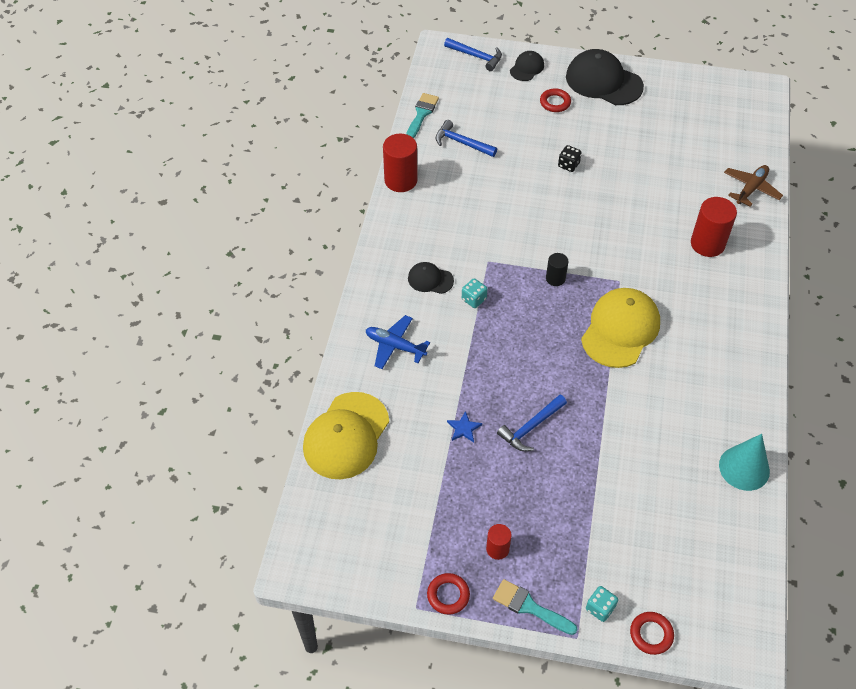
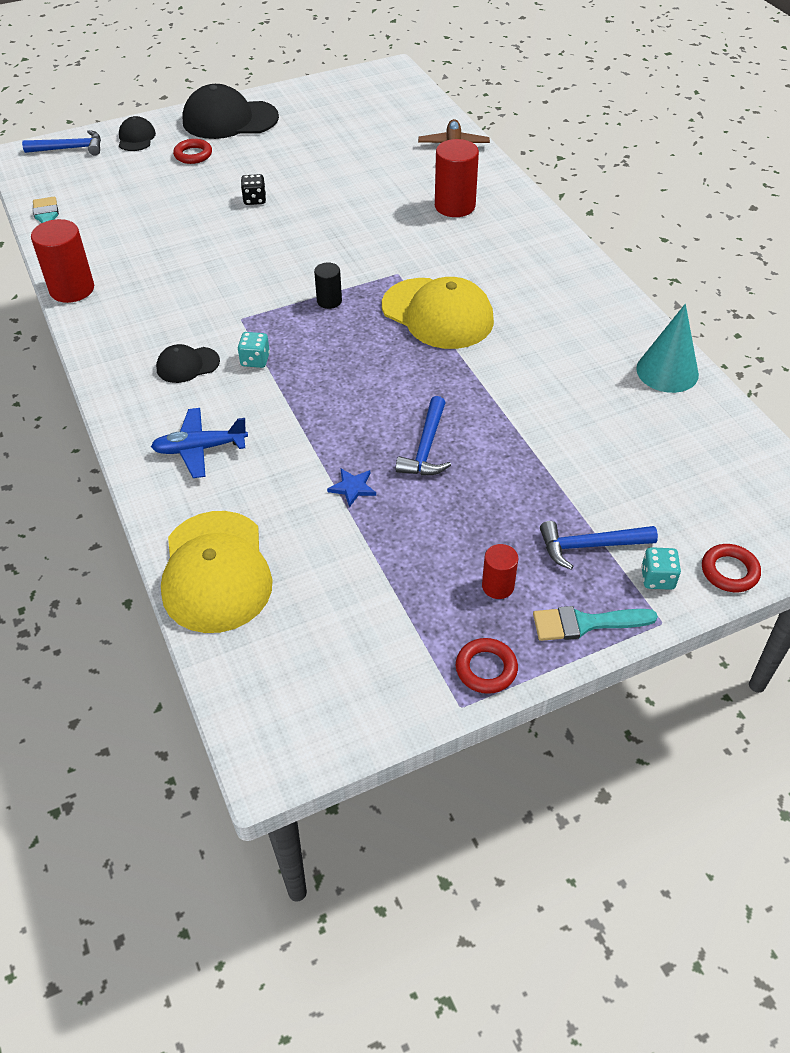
camera: 35 degrees left, 5 degrees down
blue hammer [435,120,497,157] -> blue hammer moved to [540,521,658,570]
yellow cap [581,288,660,368] -> yellow cap turned 135 degrees clockwise [382,277,494,349]

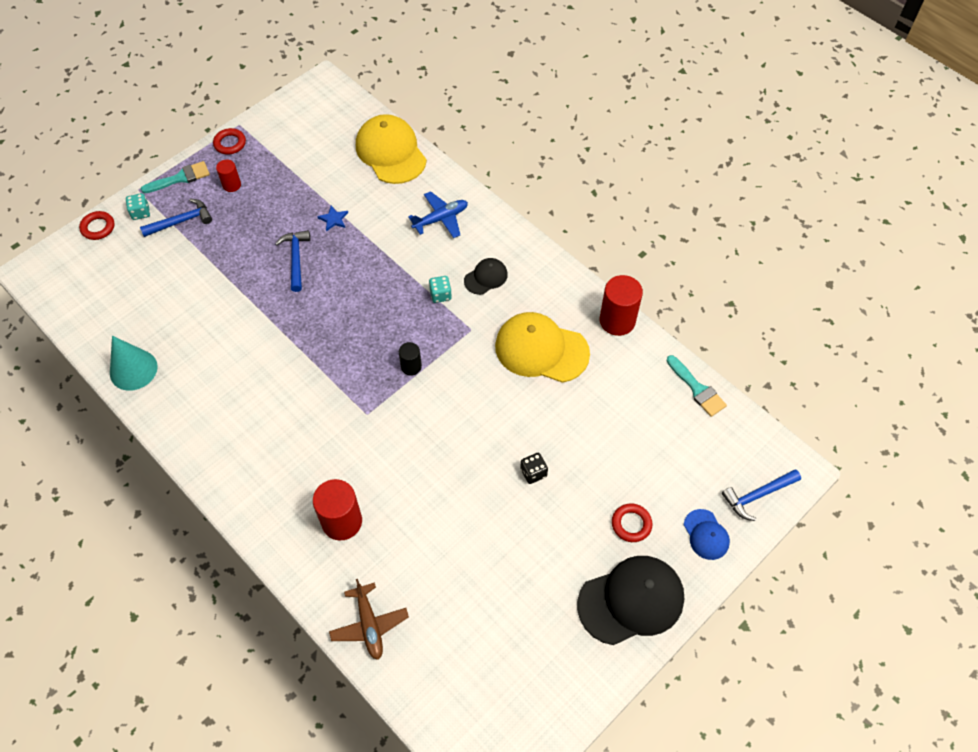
camera: 160 degrees right, 10 degrees up
black cap [119,116,156,151] -> blue cap [684,509,730,560]
yellow cap [382,277,494,349] -> yellow cap moved to [495,312,590,383]

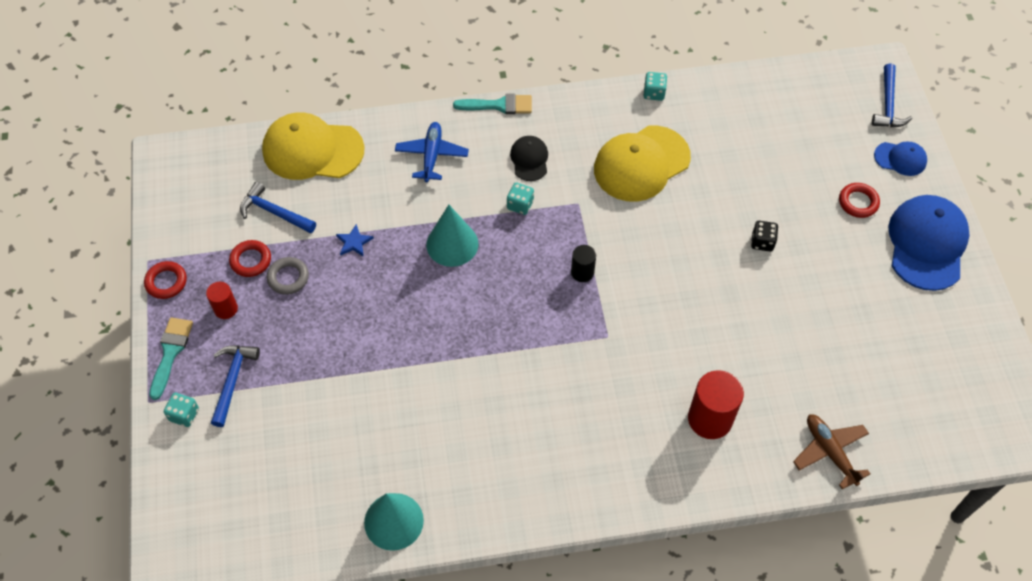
camera: 55 degrees left, 0 degrees up
red ring [79,211,114,240] -> red ring moved to [229,240,271,277]
blue hammer [275,230,310,292] -> blue hammer moved to [240,182,316,233]
brown plane [329,579,409,660] -> brown plane turned 135 degrees counterclockwise [793,415,870,489]
black cap [577,556,684,645] -> blue cap [889,195,970,291]
red cylinder [600,275,643,336] -> turquoise dice [643,72,667,101]
turquoise brush [666,355,727,417] -> turquoise brush moved to [453,94,532,114]
none -> grey ring [267,257,309,295]
none -> turquoise cone [427,205,478,267]

